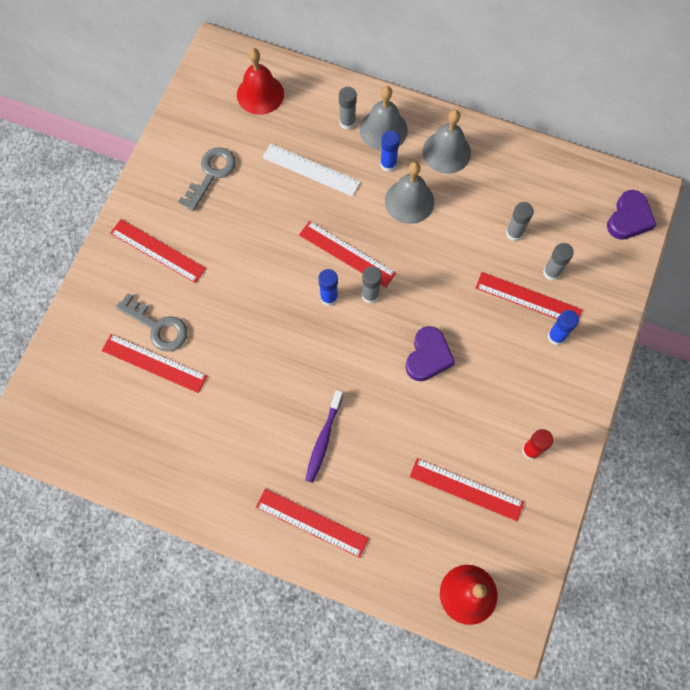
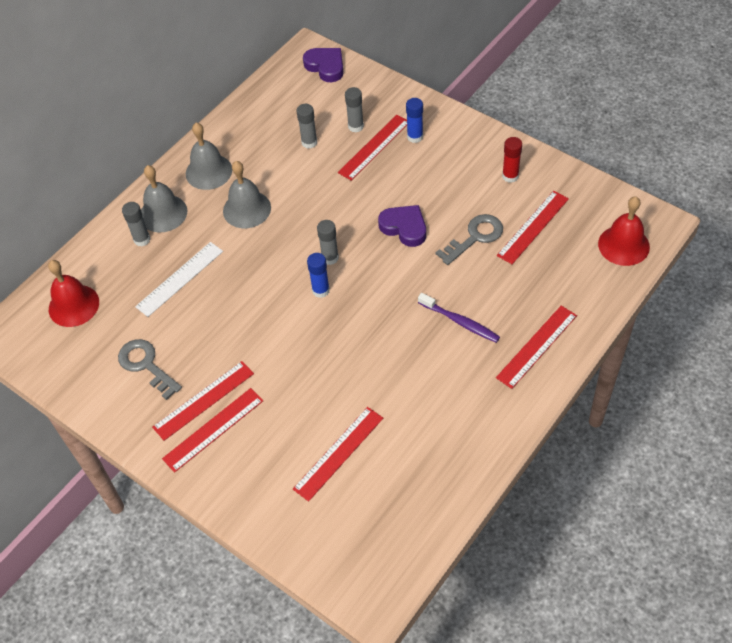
camera: 70 degrees left, 15 degrees down
grey key [116,293,188,351] -> grey key moved to [436,214,503,265]
red ruler [299,221,396,287] -> red ruler moved to [152,361,254,441]
blue glue stick [380,130,400,172] -> none

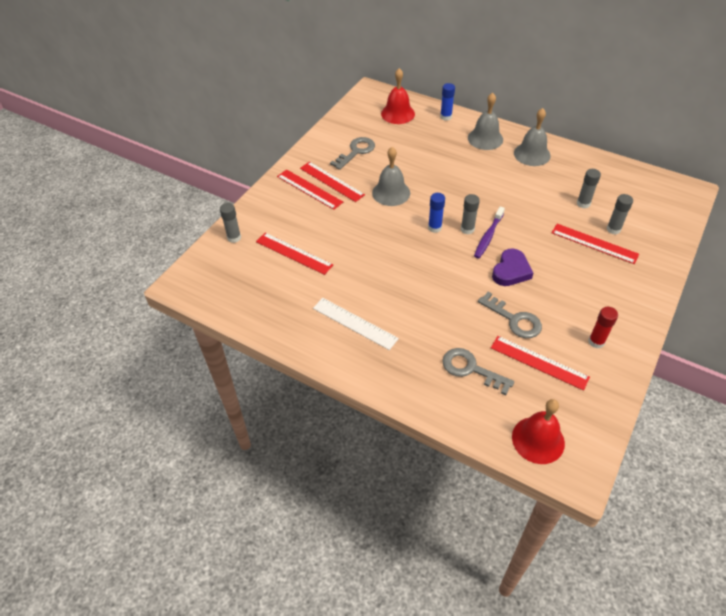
camera: 80 degrees right, 5 degrees down
grey glue stick [122,202,151,247] -> grey glue stick moved to [220,203,241,243]
white ruler [135,242,223,317] -> white ruler moved to [313,298,399,350]
grey bell [223,161,271,228] -> grey bell moved to [372,147,410,206]
purple heart [303,48,344,82] -> none
blue glue stick [406,98,423,143] -> blue glue stick moved to [440,83,455,121]
purple toothbrush [418,293,500,343] -> purple toothbrush moved to [474,206,505,259]
red ruler [496,306,577,389] -> none
none -> grey key [442,348,514,395]

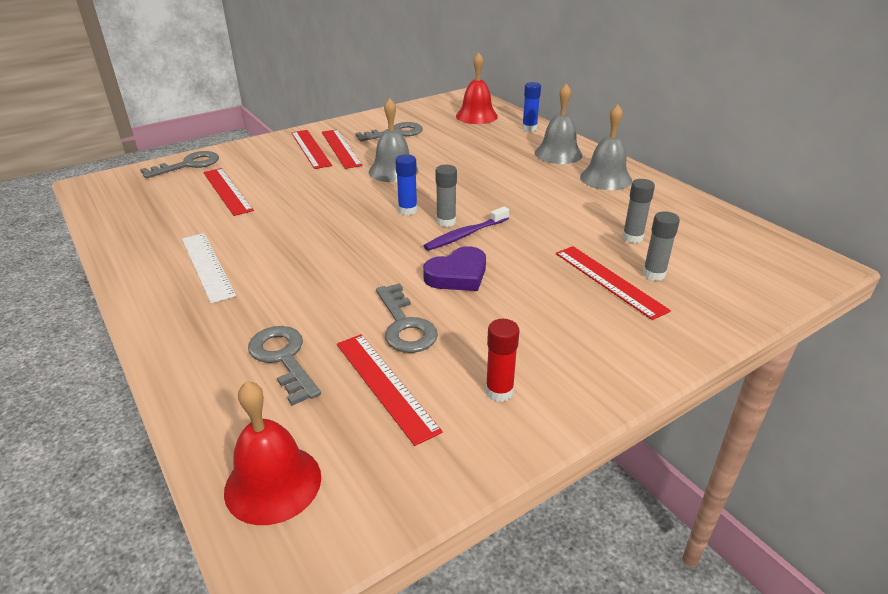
camera: 25 degrees right, 15 degrees down
grey glue stick [220,203,241,243] -> grey key [140,151,219,178]

